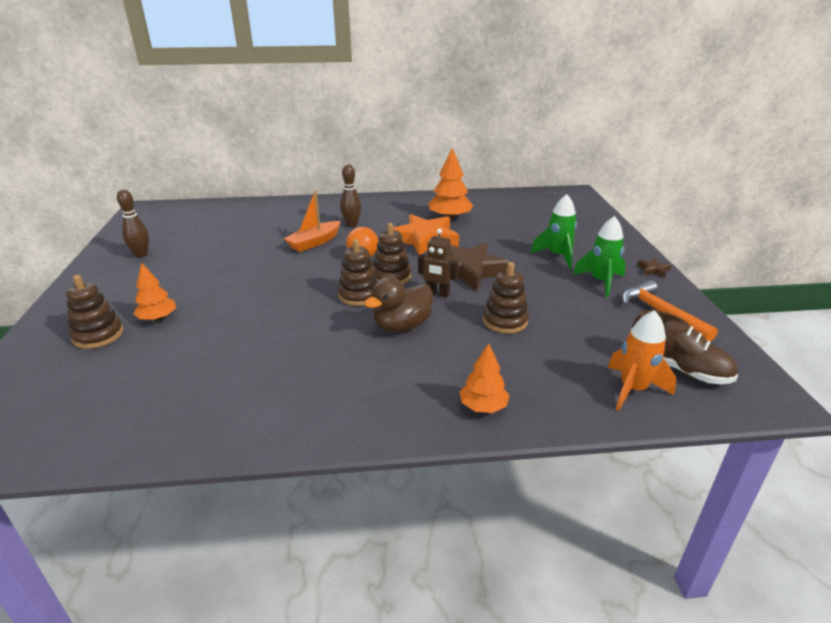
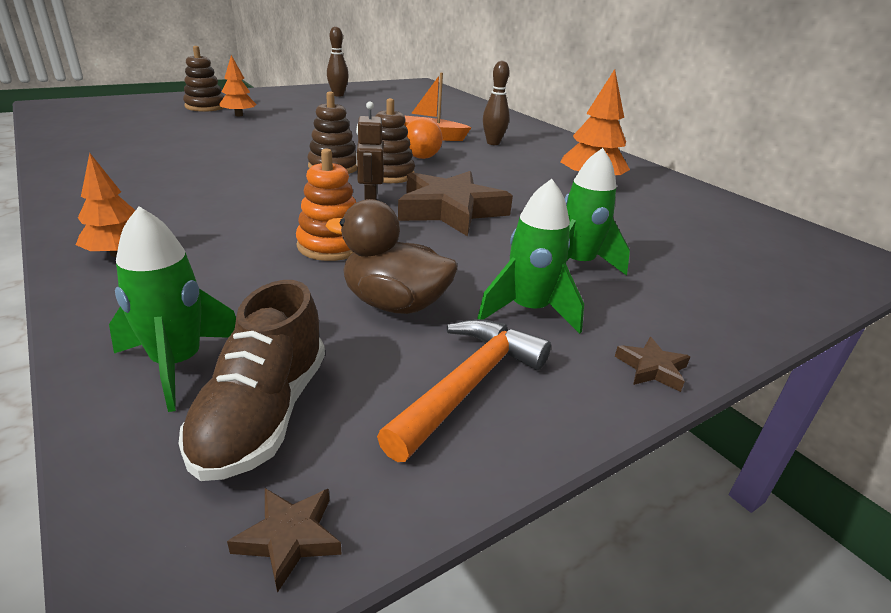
camera: 60 degrees right, 0 degrees up
brown duck [364,277,433,332] -> brown duck moved to [325,199,458,314]
orange star [393,214,459,255] -> none
brown stacking toy [483,262,529,334] -> orange stacking toy [296,148,356,261]
orange rocket [608,310,676,411] -> green rocket [109,206,236,412]
none -> brown star [227,488,342,593]

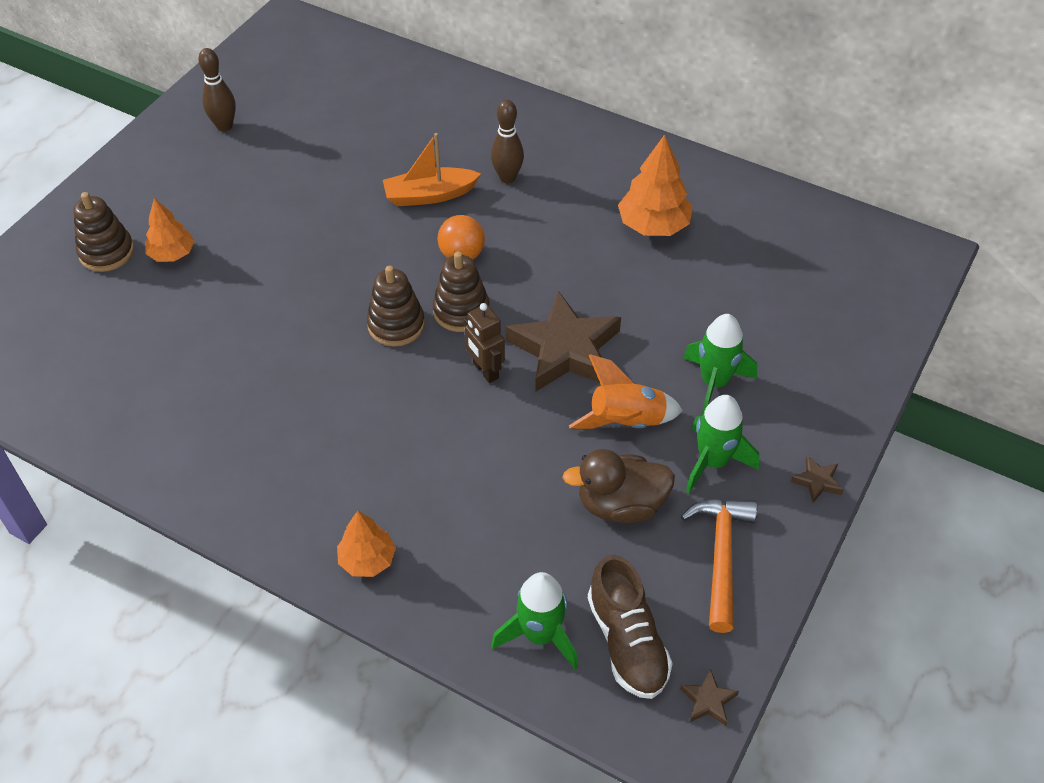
camera: 25 degrees left, 20 degrees up
orange stacking toy [296,148,356,261] -> none
none -> orange rocket [569,354,683,429]

